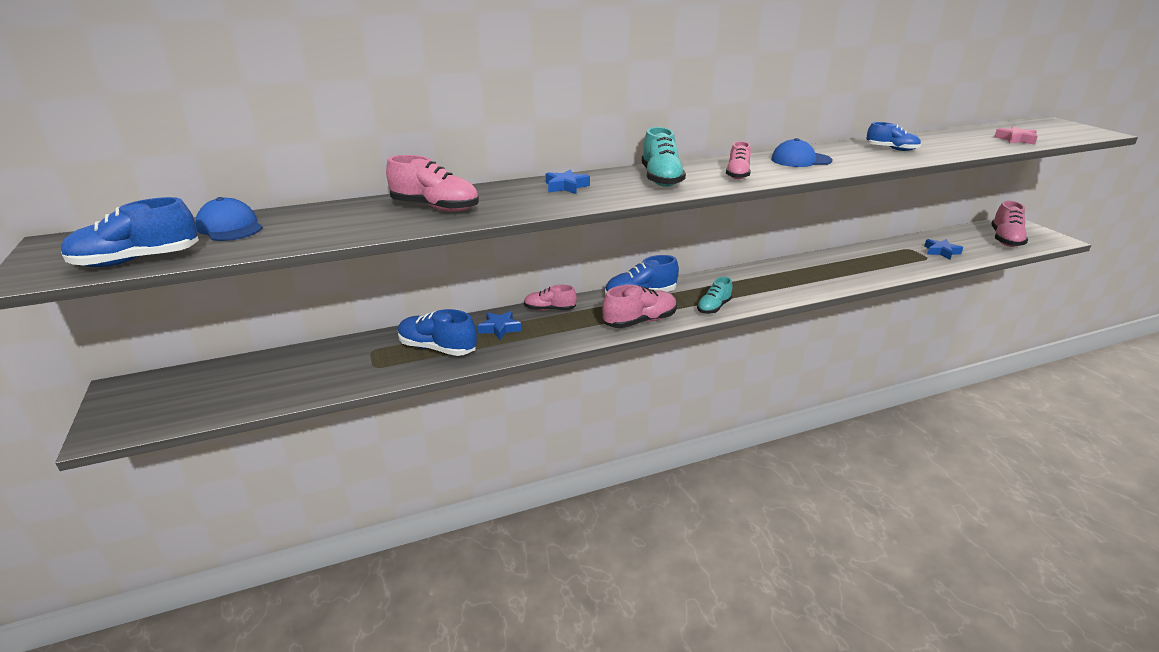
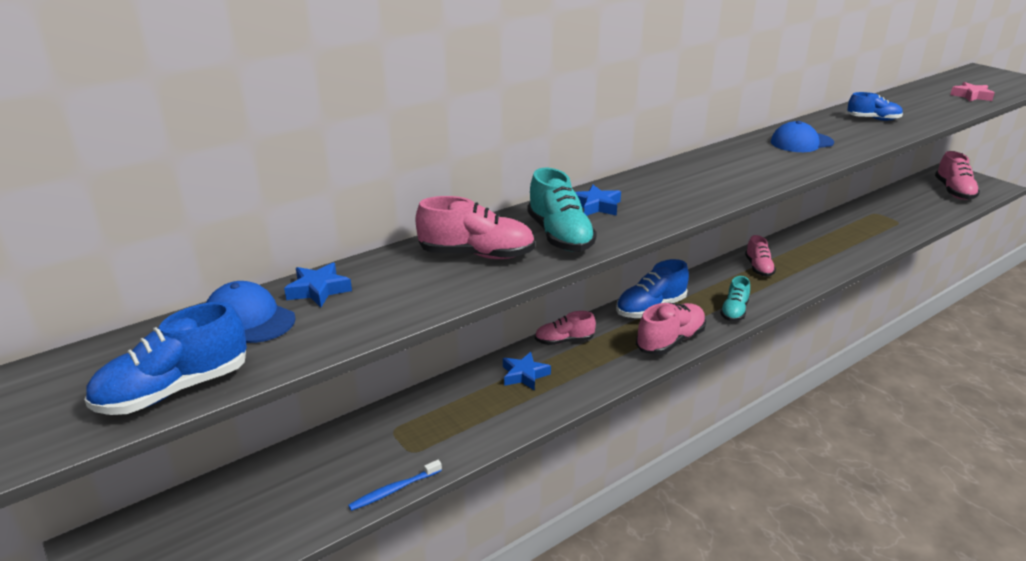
camera: 15 degrees left, 0 degrees up
blue shoe [398,309,477,356] -> none
turquoise shoe [642,127,686,187] -> turquoise shoe moved to [528,168,597,252]
pink shoe [726,141,751,179] -> pink shoe moved to [745,235,776,277]
blue star [924,239,963,259] -> blue star moved to [284,263,352,307]
none -> blue toothbrush [348,460,442,511]

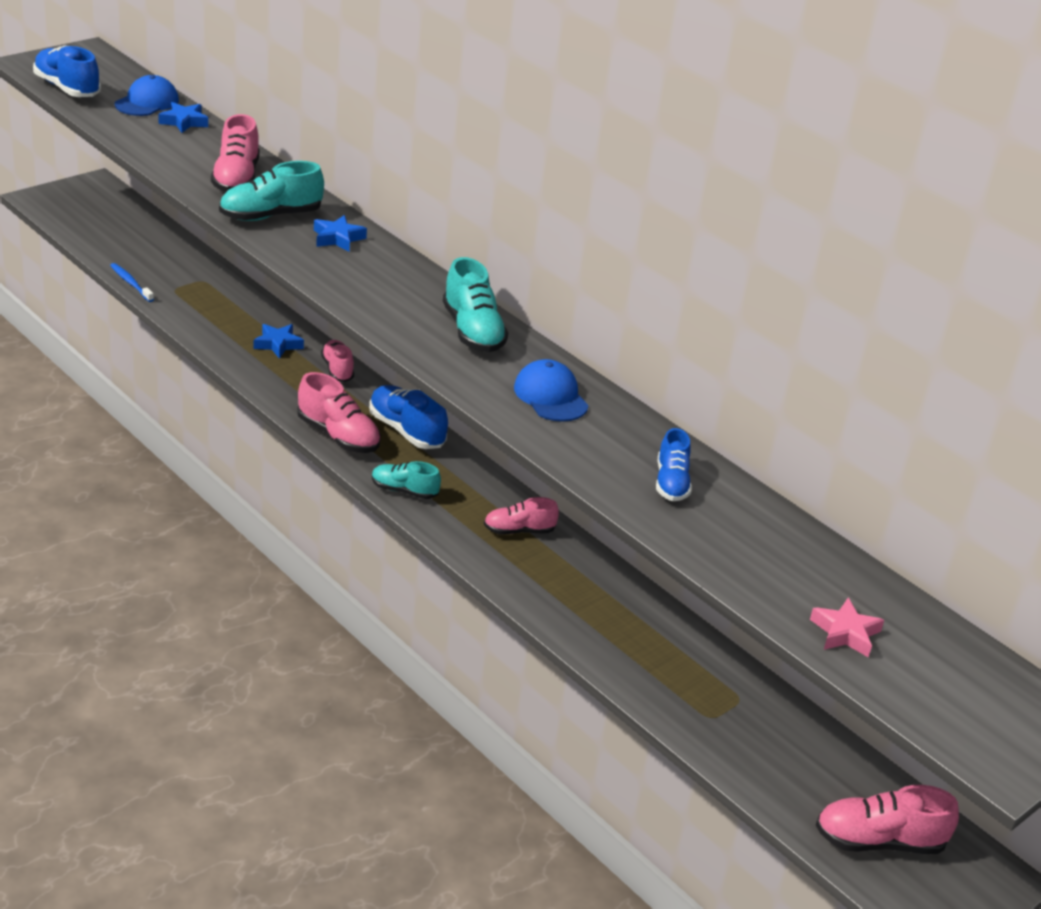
camera: 80 degrees right, 5 degrees up
none -> turquoise shoe [443,257,508,352]

